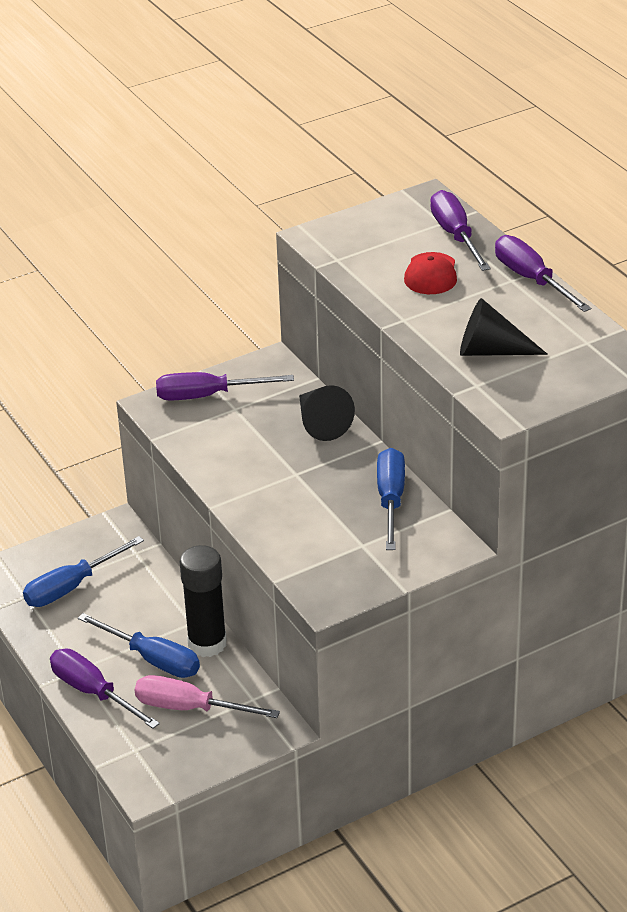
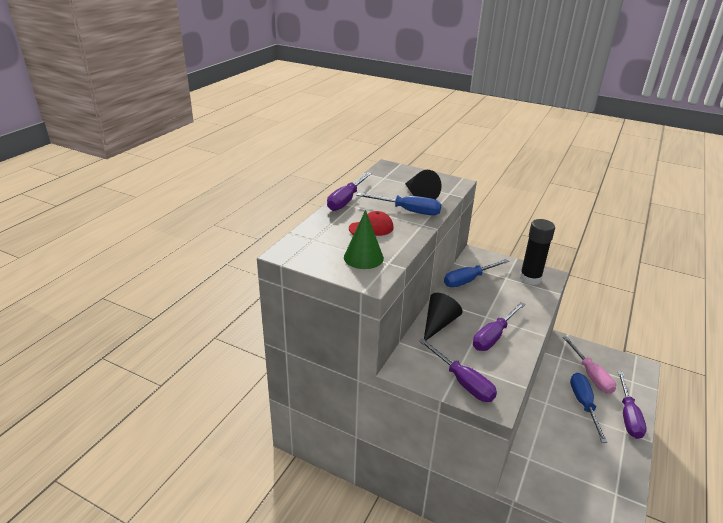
camera: 125 degrees left, 5 degrees down
blue screwdriver [23,536,144,607] -> blue screwdriver moved to [356,193,442,216]
black glue stick [180,545,227,657] -> black glue stick moved to [520,219,555,285]
purple screwdriver [430,190,490,271] -> purple screwdriver moved to [473,302,525,351]
none -> green cone [344,210,384,269]

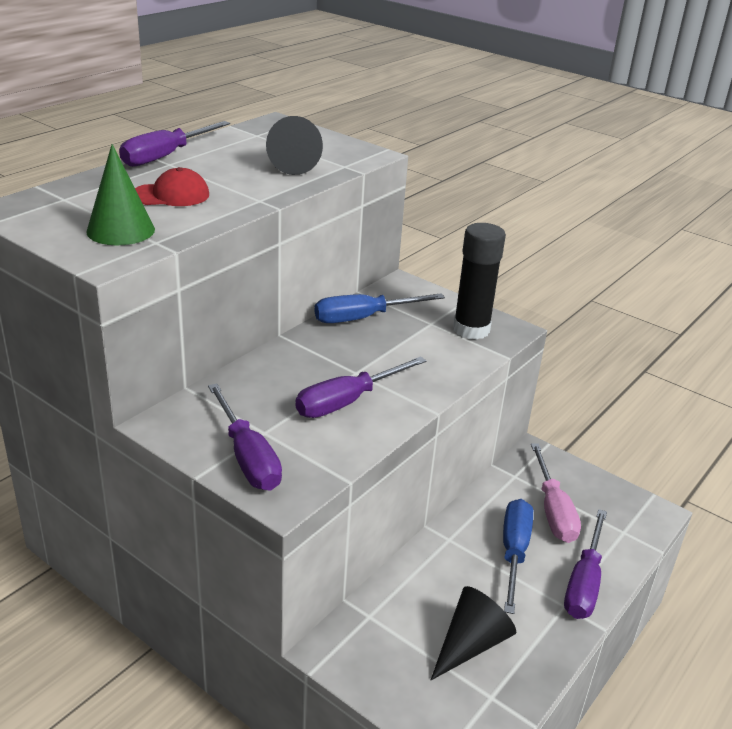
camera: 10 degrees right, 0 degrees up
blue screwdriver [356,193,442,216] -> none
black cone [424,293,462,340] -> black cone moved to [431,586,516,680]

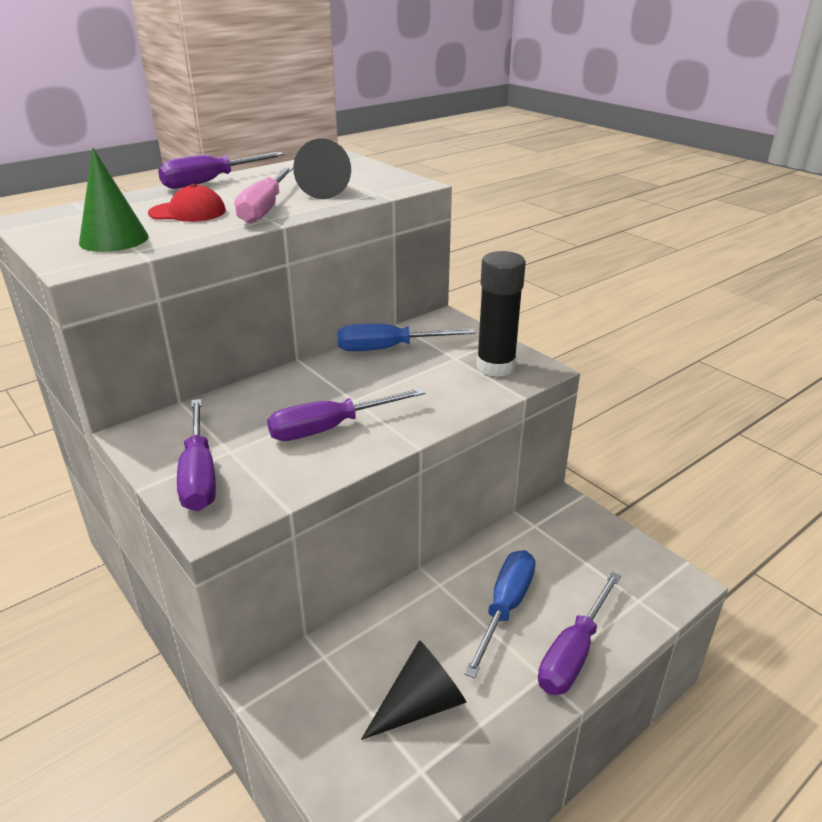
camera: 15 degrees right, 0 degrees up
pink screwdriver [531,443,581,543] -> pink screwdriver moved to [235,167,293,223]

